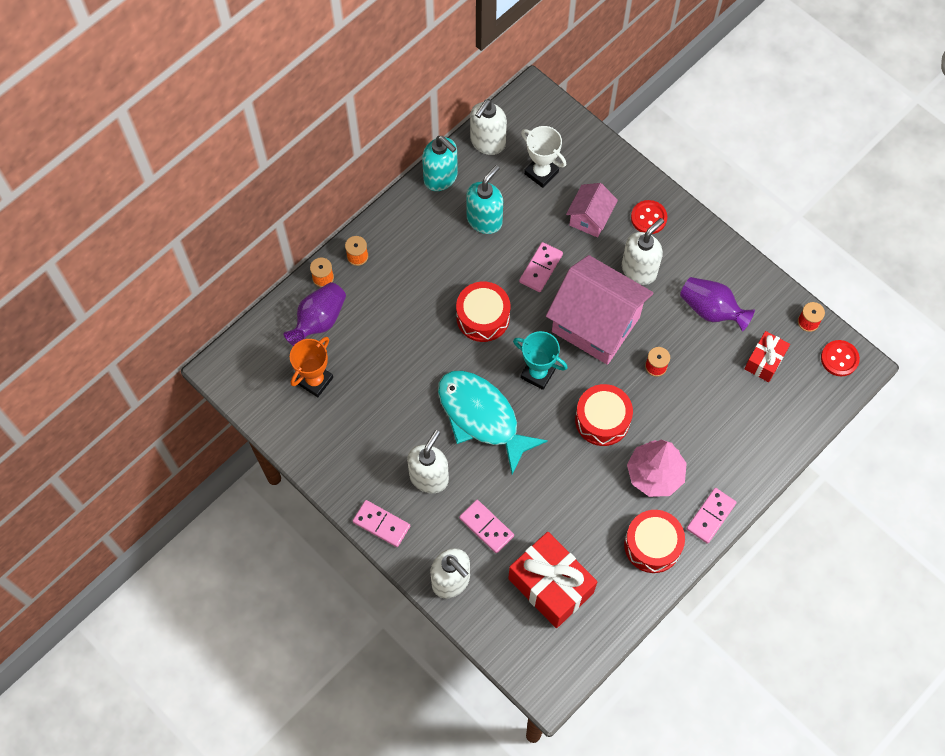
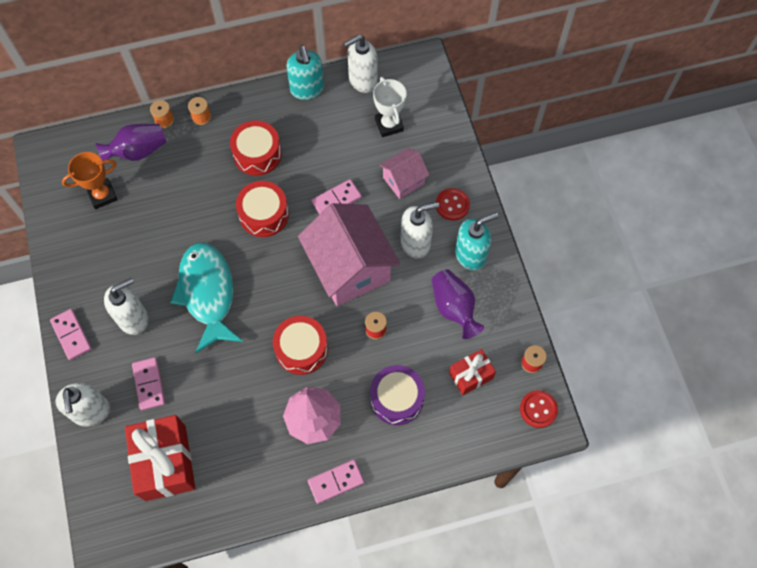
camera: 30 degrees right, 0 degrees up
turquoise soap dispenser [466,165,503,234] -> turquoise soap dispenser moved to [455,213,498,271]
turquoise trophy [513,331,568,390] -> none
red drum [624,510,685,573] -> red drum moved to [230,120,282,176]
none -> purple drum [370,365,425,425]

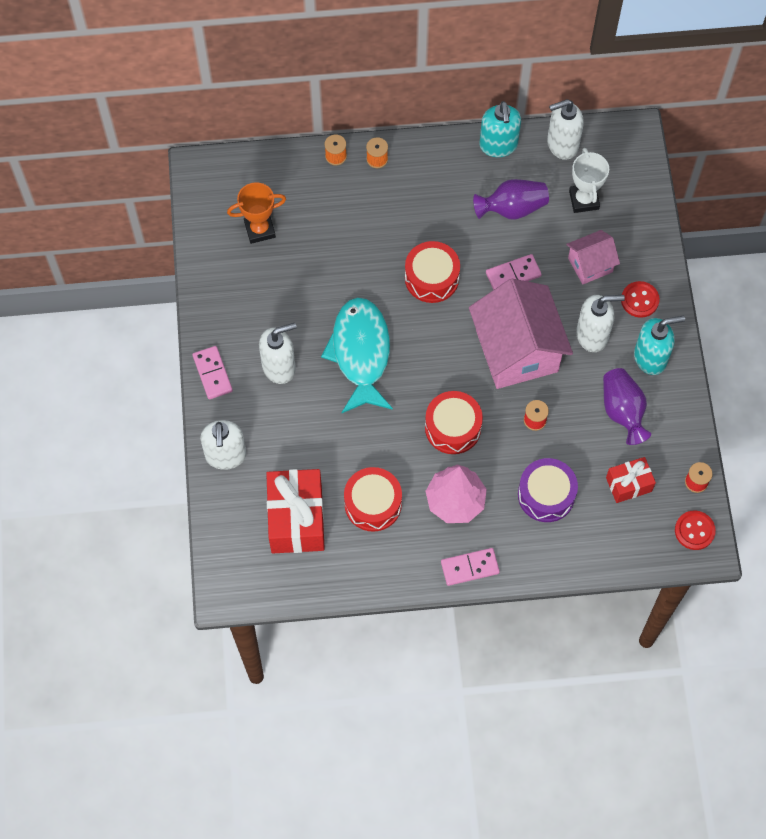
camera: 10 degrees right, 0 degrees up
purple vase [95,124,166,161] -> purple vase moved to [473,179,549,220]
pink domino [132,357,165,410] -> none
red drum [230,120,282,176] -> red drum moved to [344,467,402,532]

